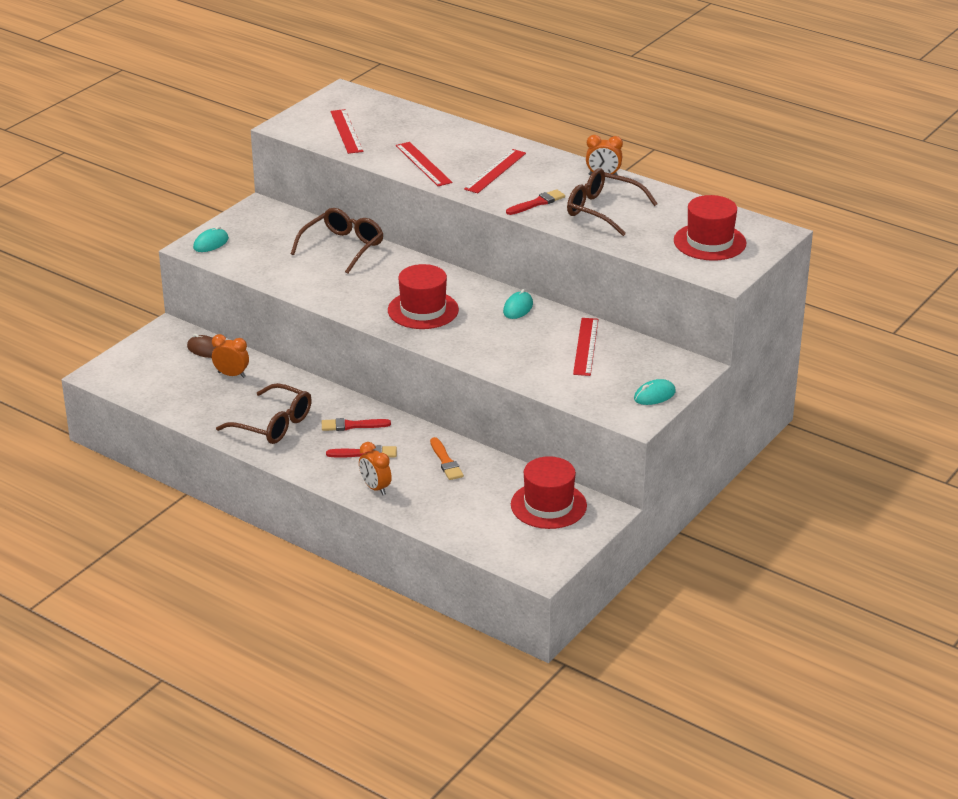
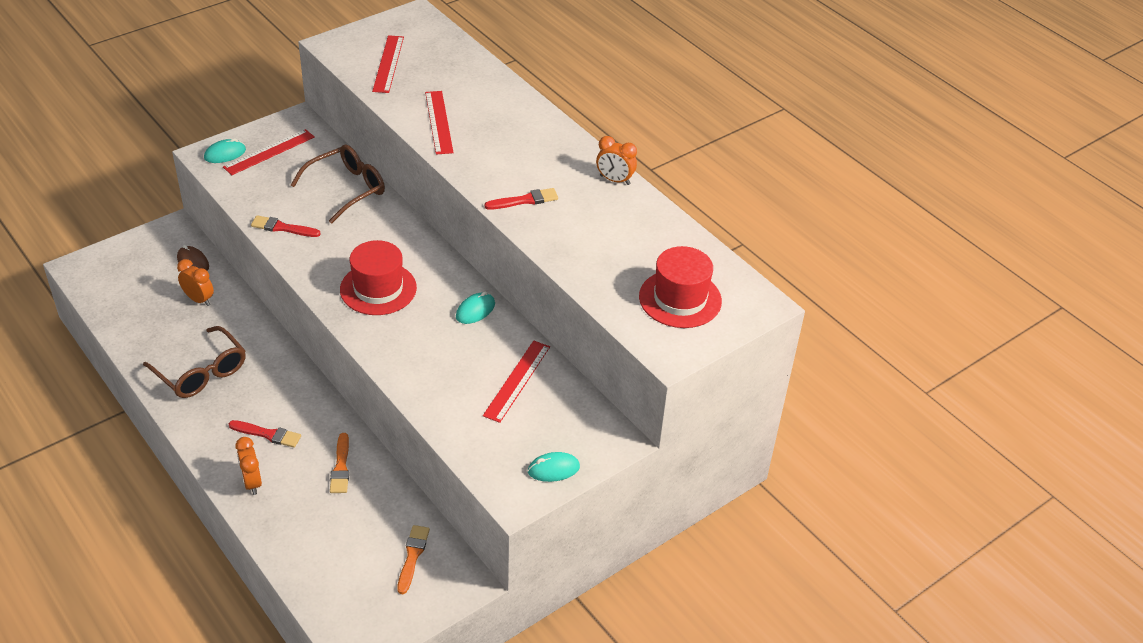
camera: 15 degrees right, 10 degrees up
red brush [322,418,391,431] -> red brush moved to [251,215,321,237]
red ruler [464,149,526,193] -> red ruler moved to [223,129,315,175]
red hat [511,456,587,529] -> orange brush [397,525,430,594]
brown glasses [567,168,658,236] -> none

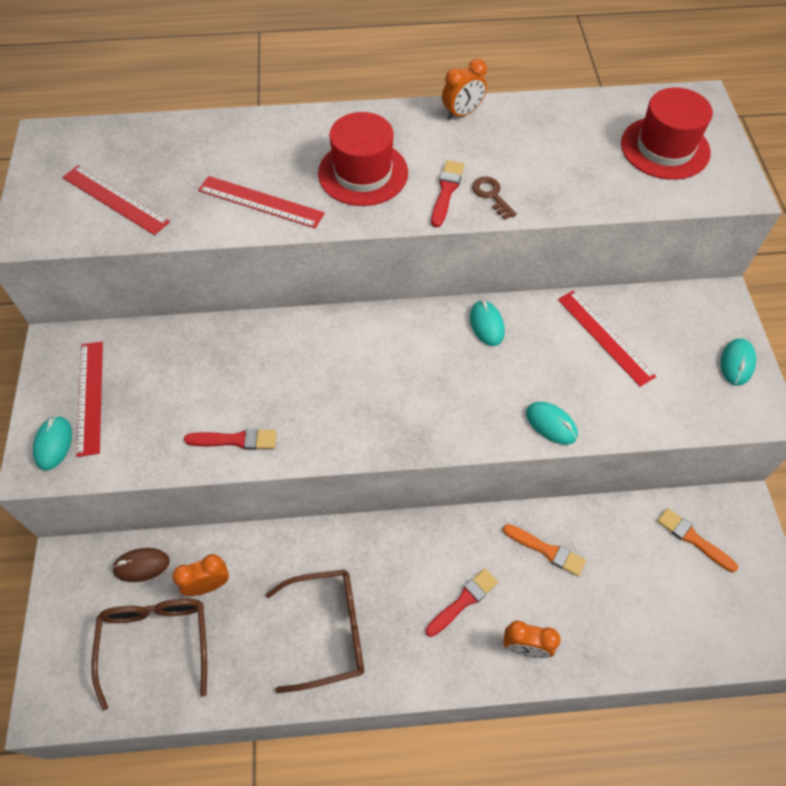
camera: 55 degrees left, 15 degrees up
red brush [251,215,321,237] -> red brush turned 135 degrees counterclockwise [184,428,277,450]
brown glasses [291,144,385,224] -> brown glasses moved to [91,599,207,711]
red hat [340,240,417,315] -> red hat moved to [318,112,408,206]
none -> brown key [472,177,517,219]
none -> turquoise mouse [526,402,578,445]

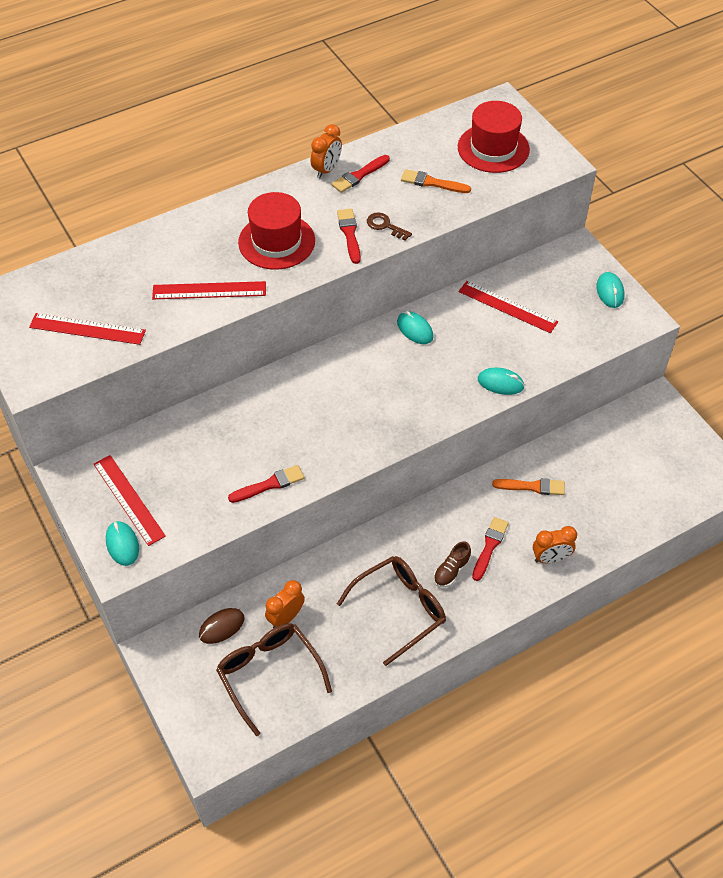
camera: 25 degrees left, 5 degrees down
orange brush [657,508,738,572] -> orange brush moved to [401,169,471,193]
none -> red brush [331,155,390,193]
none -> brown shoe [433,541,471,587]

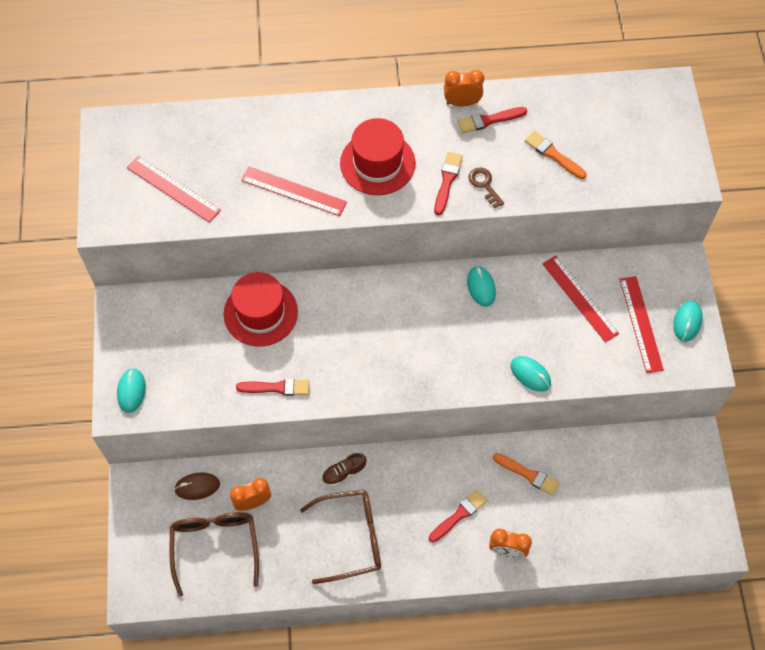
camera: 25 degrees right, 10 degrees up
red ruler [94,455,166,546] -> red ruler moved to [620,276,664,373]
orange clock [311,124,342,178] -> orange clock turned 150 degrees counterclockwise [444,70,484,107]
brown shoe [433,541,471,587] -> brown shoe moved to [322,453,367,486]
red hat [458,101,530,173] -> red hat moved to [224,272,298,347]

